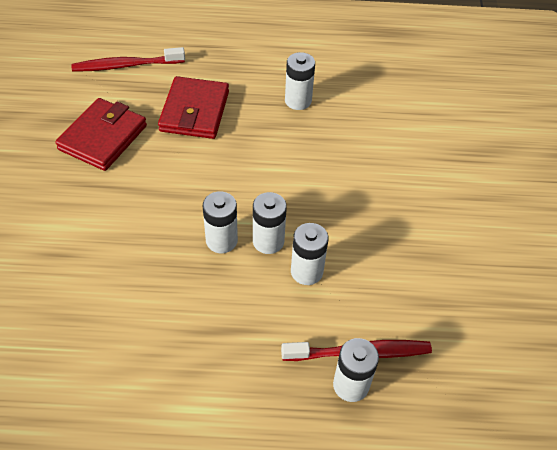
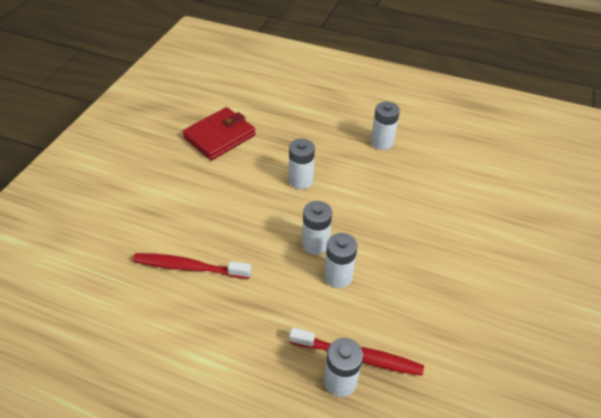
camera: 20 degrees right, 5 degrees down
red toothbrush [71,47,185,72] -> red toothbrush moved to [133,253,251,279]
red wallet [158,76,229,139] -> none
white battery [203,191,238,253] -> white battery moved to [289,139,315,189]

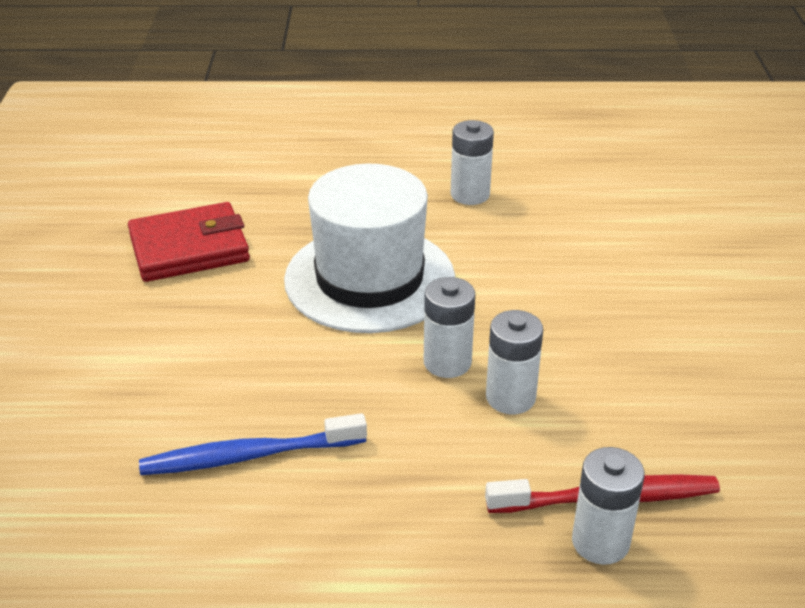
camera: 20 degrees left, 10 degrees down
red toothbrush [133,253,251,279] -> blue toothbrush [139,413,367,475]
red wallet [182,107,256,160] -> red wallet turned 45 degrees clockwise [128,202,250,282]
white battery [289,139,315,189] -> white hat [284,164,455,333]

